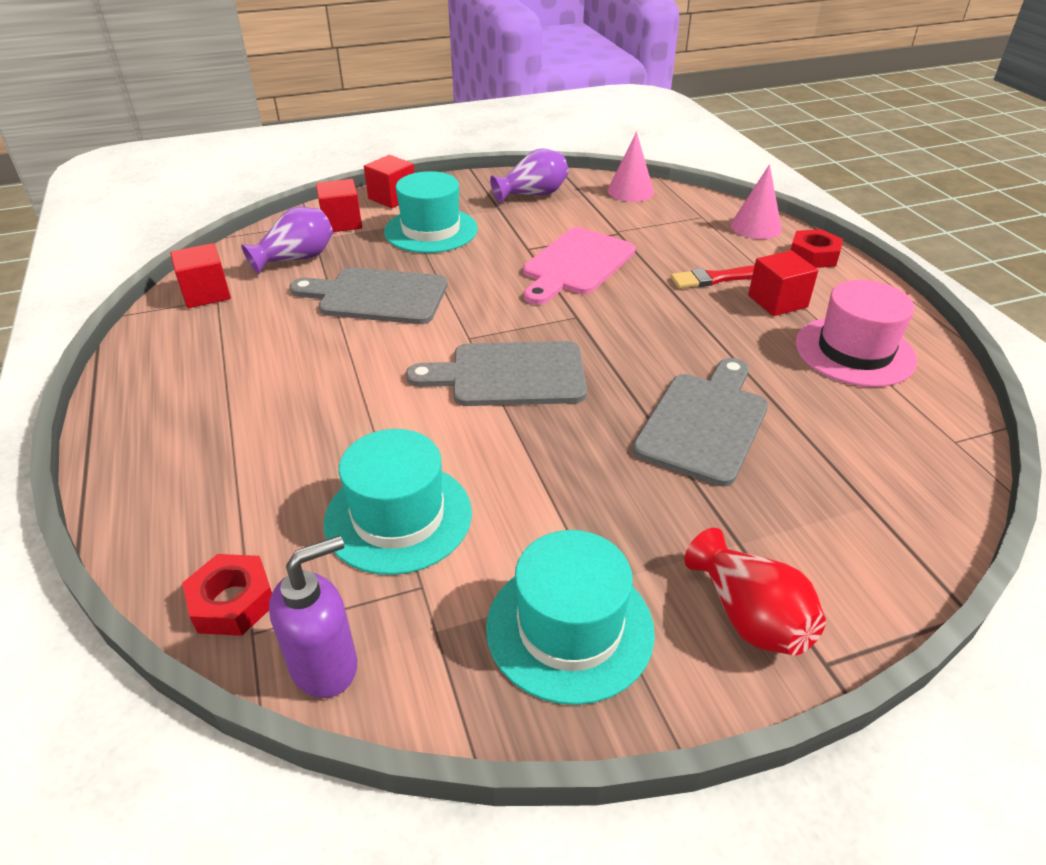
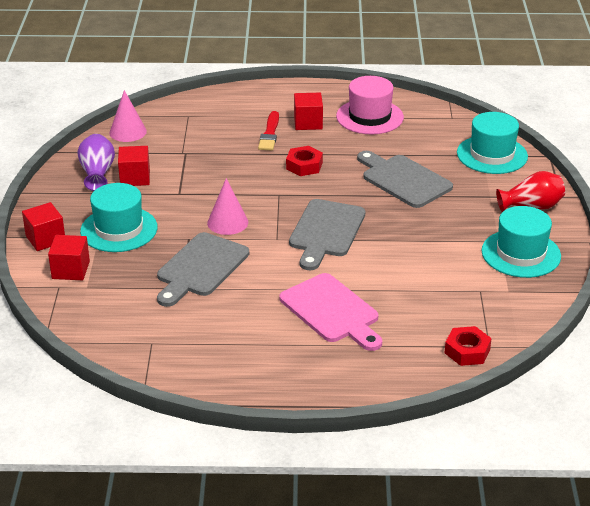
camera: 70 degrees left, 5 degrees down
red cube [170,243,231,308] -> red cube moved to [118,146,150,186]
purple vase [241,207,333,274] -> none
purple soap dispenser [269,535,357,698] -> none
turquoise hat [324,429,472,575] -> turquoise hat moved to [457,112,528,174]
pink cutting board [523,227,635,305] -> pink cutting board moved to [279,273,382,351]
pink cone [731,164,782,239] -> pink cone moved to [207,178,248,235]
red nut [791,229,843,268] -> red nut moved to [286,146,323,176]

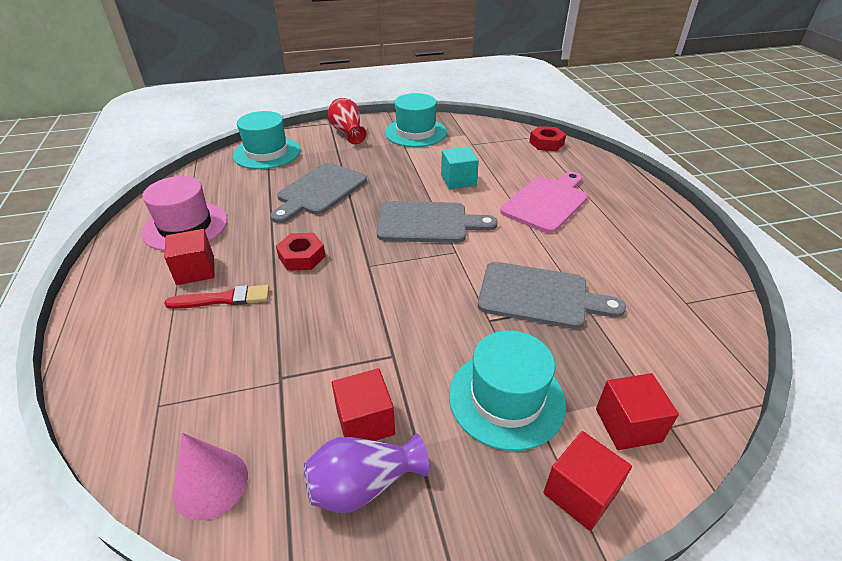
camera: 105 degrees left, 5 degrees up
pink cone [207,178,248,235] -> none
none -> turquoise cube [441,147,479,189]

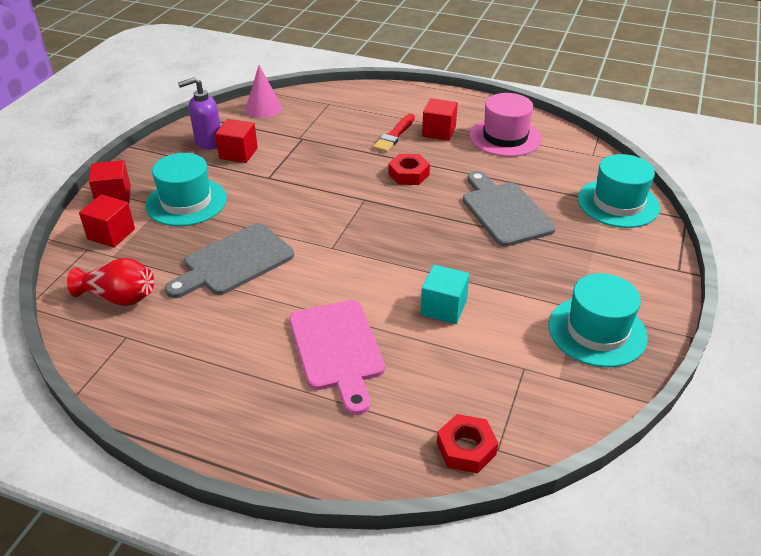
camera: 125 degrees right, 0 degrees up
purple vase [304,433,429,513] -> purple soap dispenser [178,77,220,150]
red vase [328,98,366,144] -> red vase moved to [67,258,154,306]
grey cutting board [377,201,498,243] -> none

